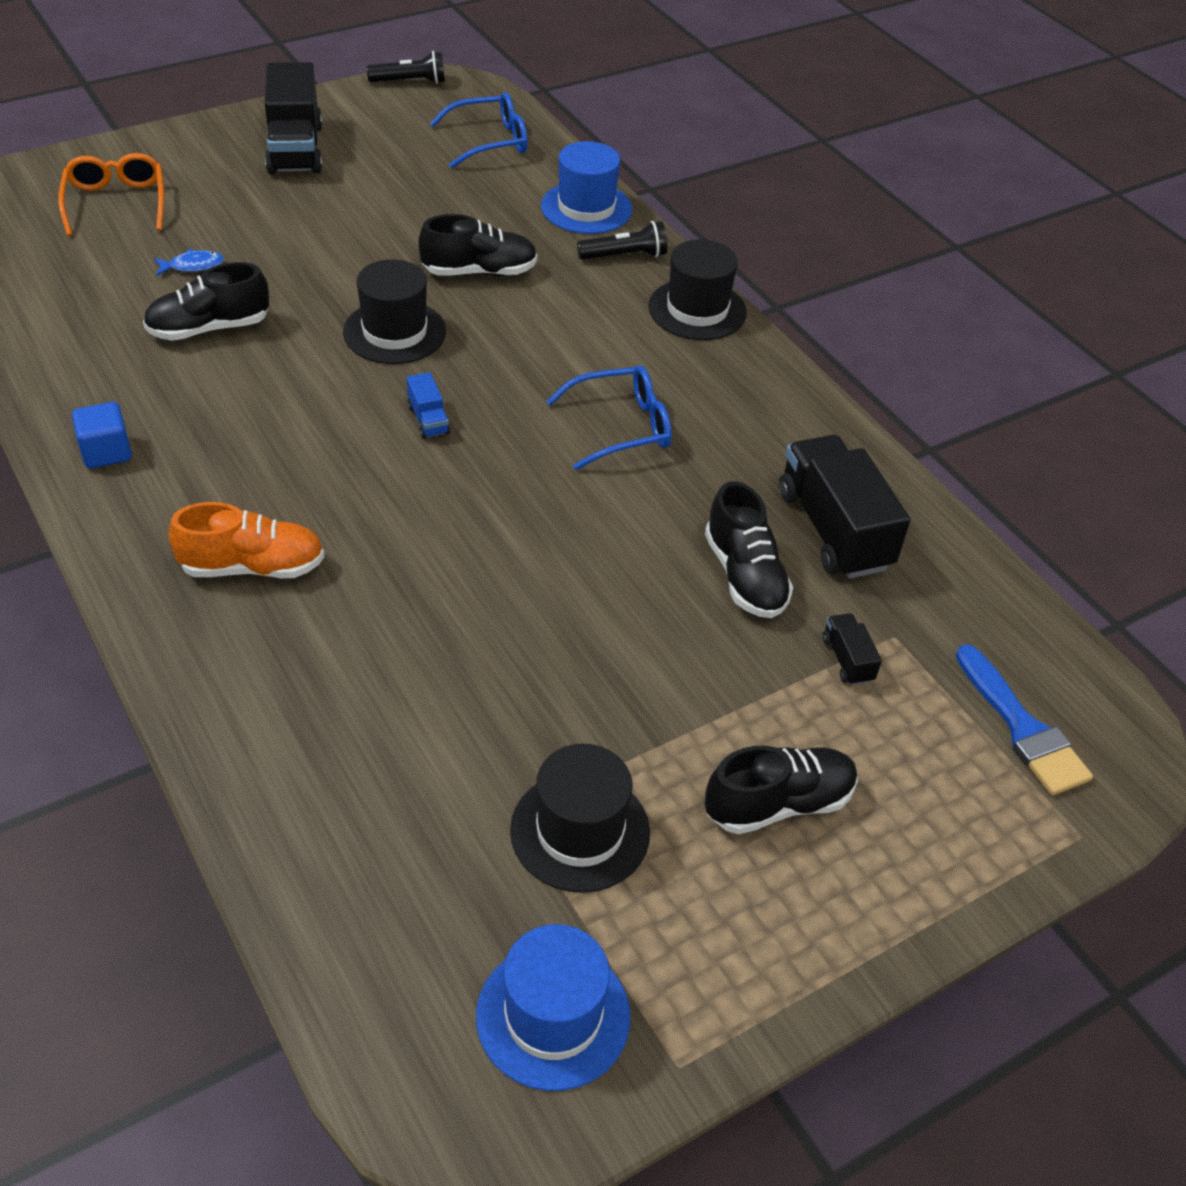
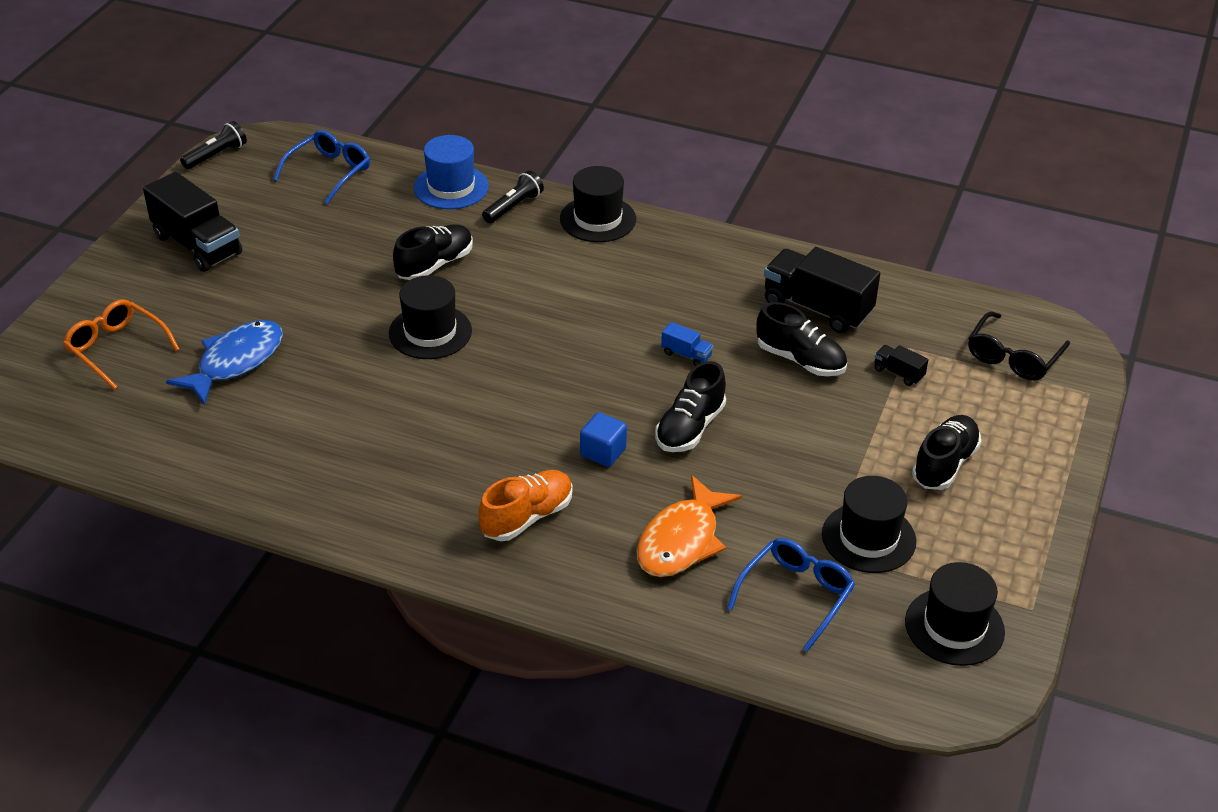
camera: 35 degrees left, 5 degrees down
blue cube [72,402,132,468] -> blue cube moved to [580,412,627,467]
black shoe [143,262,269,341] -> black shoe moved to [655,361,726,452]
blue fish [154,249,224,276] -> blue fish [166,320,283,406], size x2.20
blue truck [407,372,450,439] -> blue truck moved to [661,322,713,366]
blue hat [476,924,631,1091] -> black hat [905,562,1005,666]
blue glasses [546,365,672,470] -> blue glasses moved to [727,538,855,652]
blue brush [956,644,1093,795] -> black glasses [968,311,1070,380]
none -> orange fish [637,475,742,577]

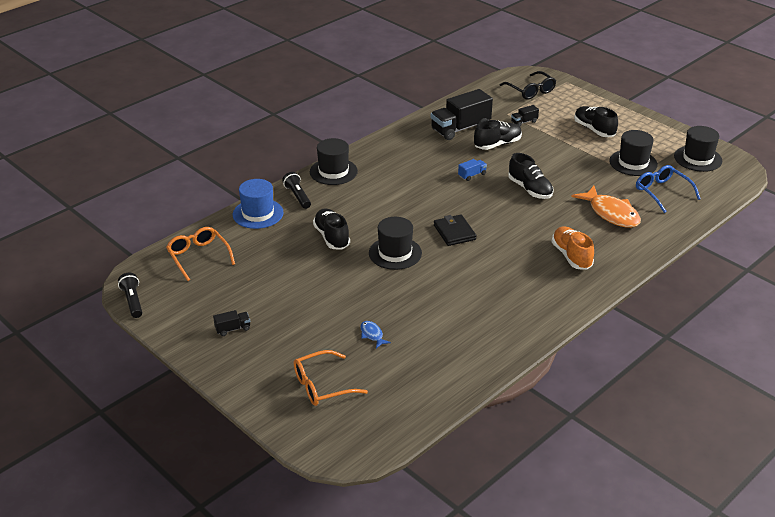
camera: 65 degrees left, 5 degrees down
black truck [143,172,242,272] -> black truck [213,310,250,336], size x0.45
blue fish [166,320,283,406] -> blue fish [360,321,391,348], size x0.45
blue glasses [273,130,370,204] -> orange glasses [166,227,235,281]
blue cube [580,412,627,467] -> none
none -> black wallet [434,215,476,246]

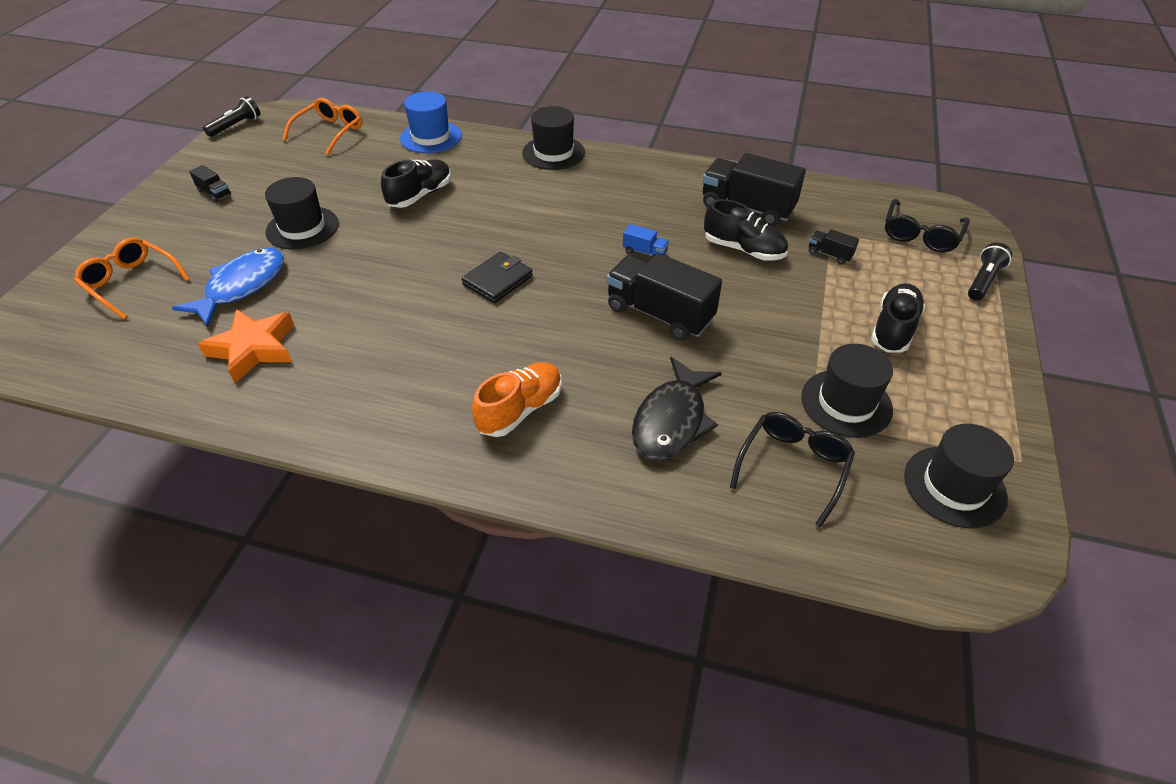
camera: 60 degrees right, 10 degrees up
black flashlight [282,172,311,209] -> black flashlight moved to [968,243,1012,301]
blue fish [360,321,391,348] -> blue fish [172,248,284,327], size x2.20
black hat [369,217,422,270] -> black hat moved to [265,177,339,250]
black shoe [508,153,554,199] -> black truck [606,253,722,341]
orange fish [572,186,641,228] -> black fish [632,357,722,461]
blue glasses [636,165,701,213] -> black glasses [730,412,855,528]
none -> orange star [198,309,294,383]

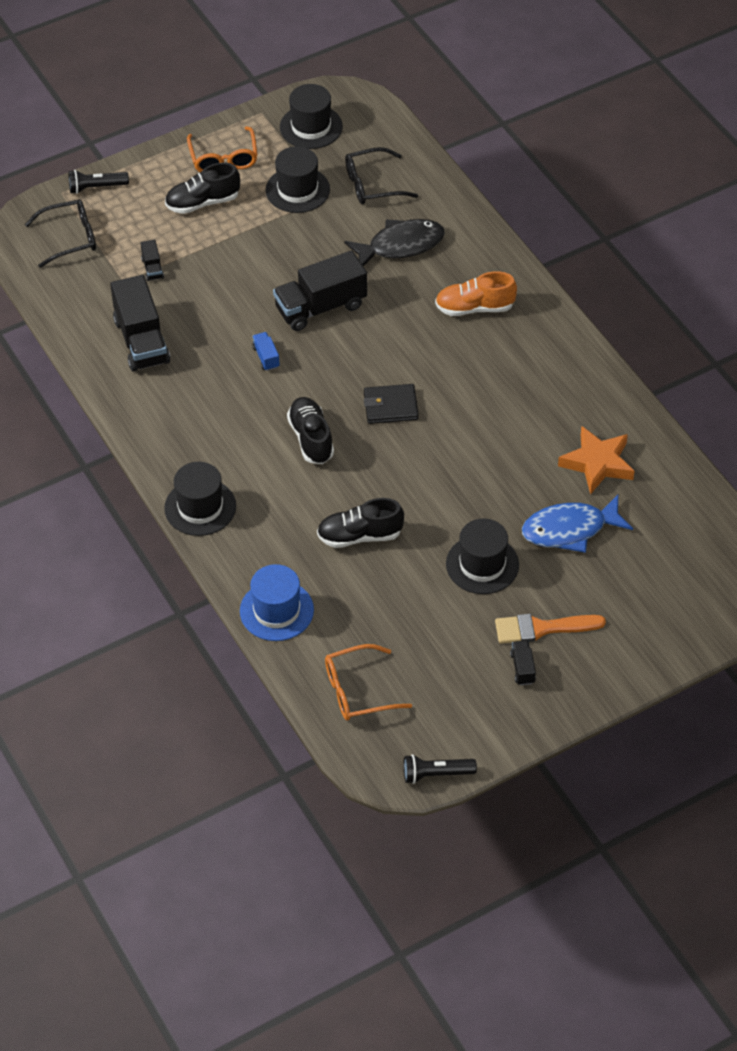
camera: 135 degrees left, 5 degrees up
orange glasses [74,238,190,319] -> orange glasses moved to [187,126,258,172]
black truck [606,253,722,341] -> black truck turned 75 degrees clockwise [273,250,367,331]
black shoe [704,199,788,261] -> black shoe moved to [287,397,334,464]
none -> orange brush [495,614,606,644]

